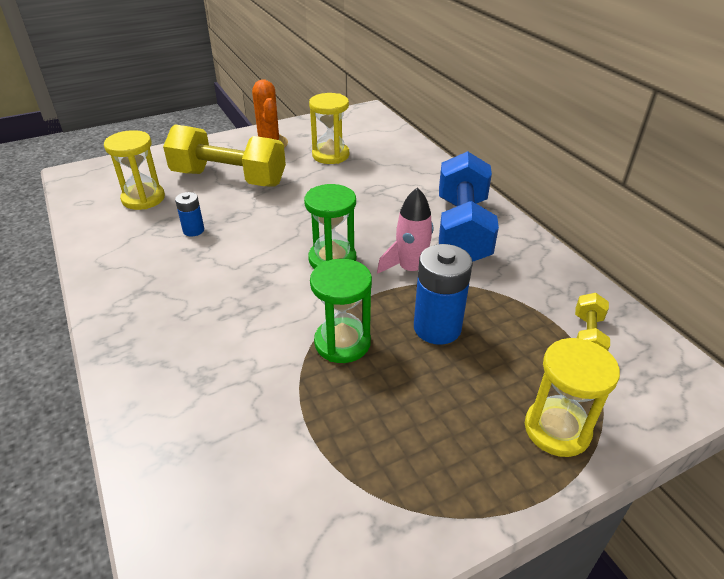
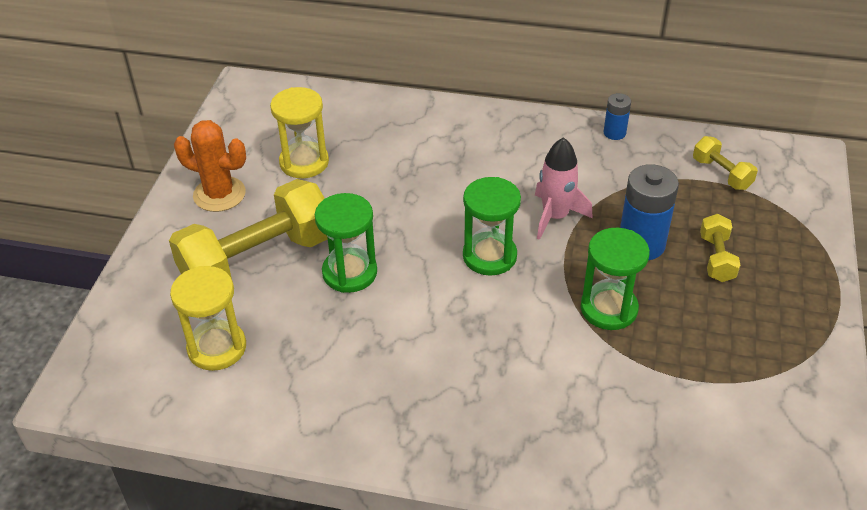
camera: 50 degrees left, 5 degrees up
blue battery [175,192,204,237] -> blue battery moved to [604,93,631,140]
blue dumbbell [439,151,499,262] -> none
yellow hourglass [525,338,620,457] -> none
none -> green hourglass [315,193,377,293]
none -> yellow dumbbell [700,214,740,282]

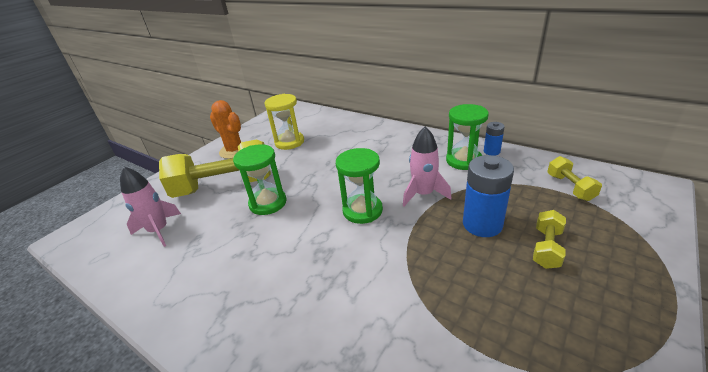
camera: 25 degrees right, 10 degrees down
yellow hourglass [170,266,246,371] -> pink rocket [120,167,181,247]
green hourglass [580,228,650,330] -> green hourglass moved to [446,104,489,170]

